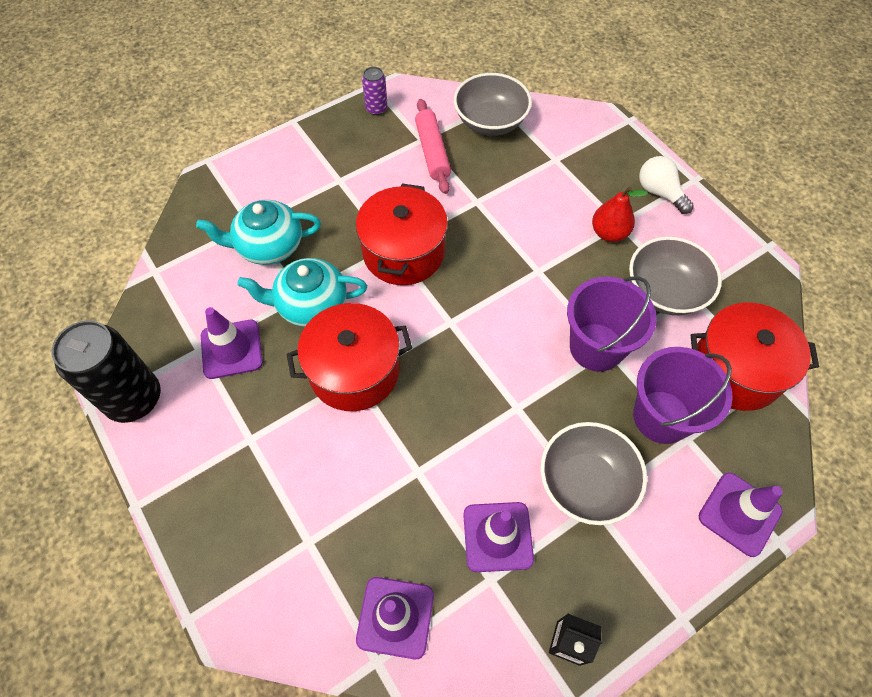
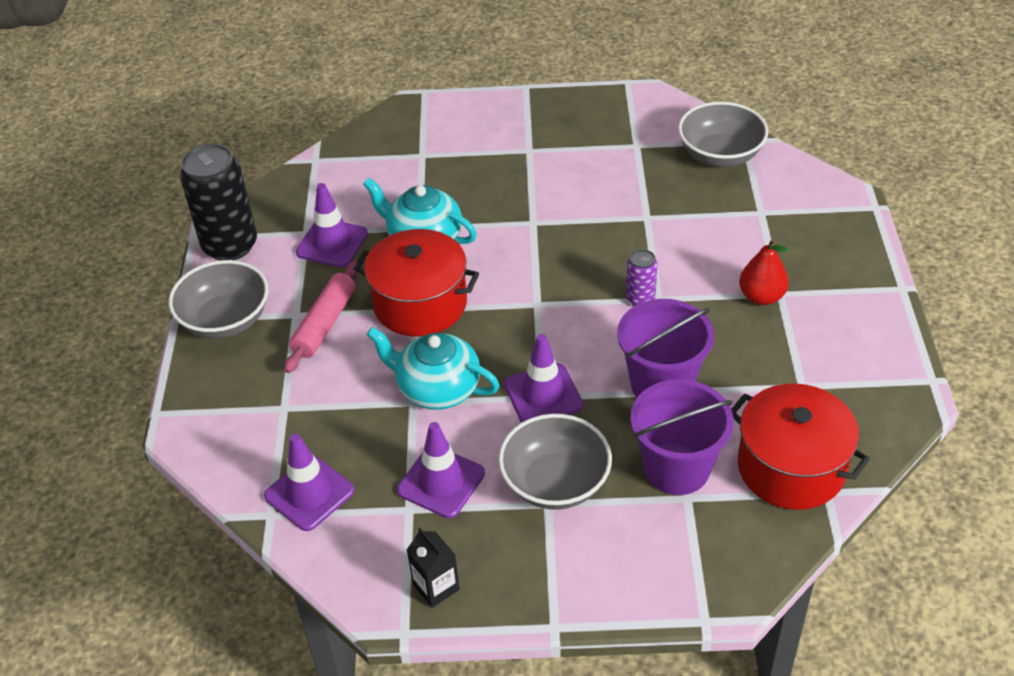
camera: 35 degrees right, 15 degrees down
turquoise teapot [196,200,321,265] -> turquoise teapot moved to [367,327,500,410]
red pot [356,183,448,285] -> none
purple can [362,67,388,115] -> purple can moved to [626,249,658,306]
pink rolling pin [415,99,451,194] -> pink rolling pin moved to [284,260,358,373]
grey bowl [629,237,722,315] -> grey bowl moved to [169,260,269,339]
white light bulb [639,156,694,214] -> none
purple traffic cone [699,473,783,557] -> purple traffic cone moved to [504,334,583,423]

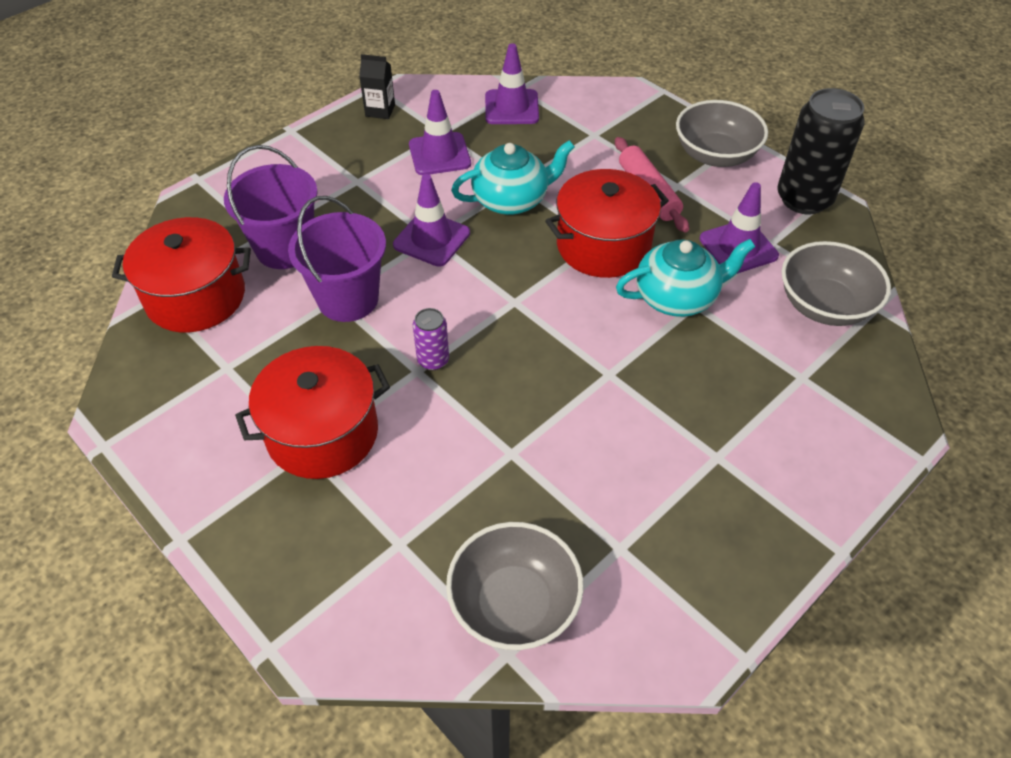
camera: 135 degrees right, 5 degrees up
grey bowl [498,414,612,510] -> grey bowl moved to [782,241,891,326]
red pear [739,238,789,305] -> red pot [235,346,390,479]

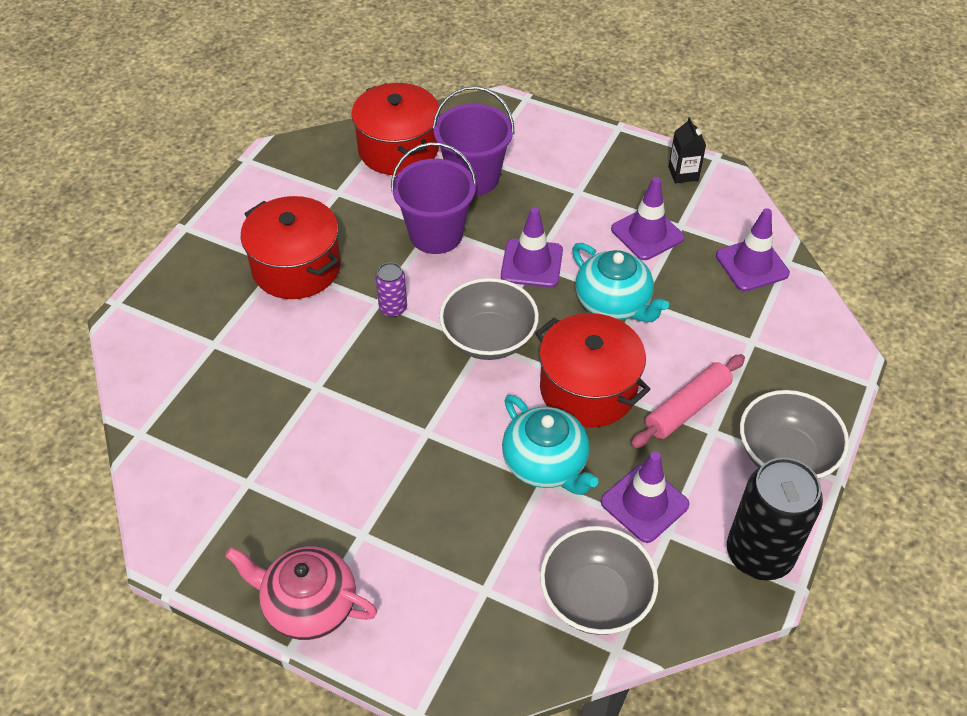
camera: 70 degrees right, 0 degrees up
grey bowl [446,522,584,650] -> grey bowl moved to [439,278,539,360]
none -> pink teapot [225,546,377,640]

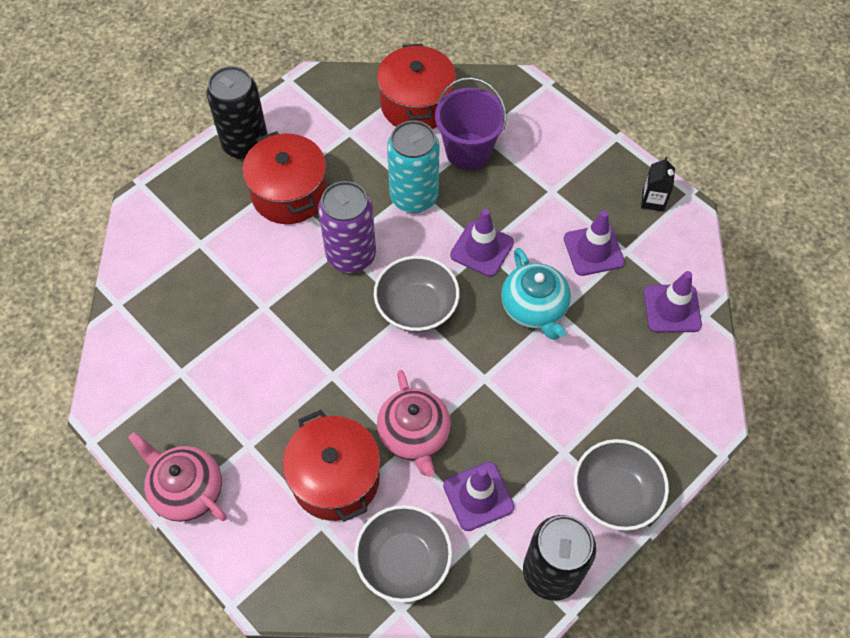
camera: 20 degrees right, 10 degrees up
purple can [376,262,407,317] -> purple can [318,181,376,273], size x2.07
purple bucket [391,142,477,254] -> turquoise can [387,120,440,213]
turquoise teapot [502,394,598,495] -> pink teapot [377,370,451,477]
red pot [535,313,651,428] -> red pot moved to [283,410,380,522]
pink rolling pin [631,354,745,449] -> none
none -> black can [206,66,268,160]

